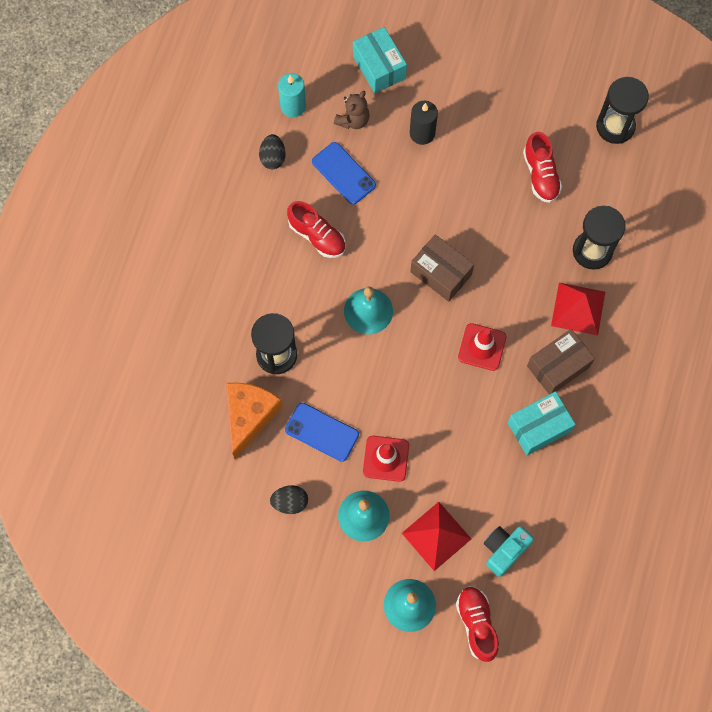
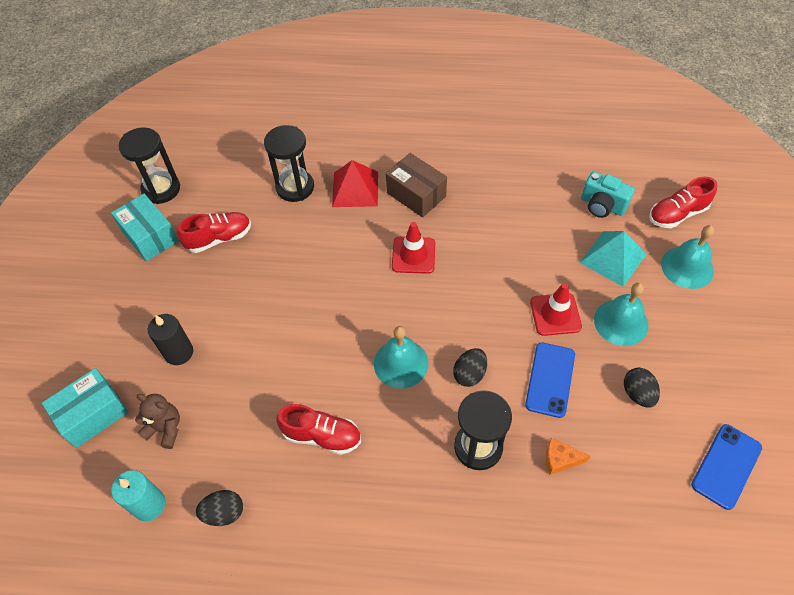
camera: 100 degrees left, 15 degrees down
orange cheese [226,382,283,460] -> orange cheese [546,438,591,475], size x0.49
red shoe [287,201,346,258] -> red shoe turned 75 degrees clockwise [276,404,361,455]
blue phone [312,142,376,205] -> blue phone moved to [691,424,762,510]
red pyramid [402,502,471,571] -> turquoise pyramid [580,231,646,287]
brown box [410,234,474,302] -> none
turquoise box [508,391,576,455] -> turquoise box moved to [111,194,179,261]
none -> black egg [453,348,487,387]

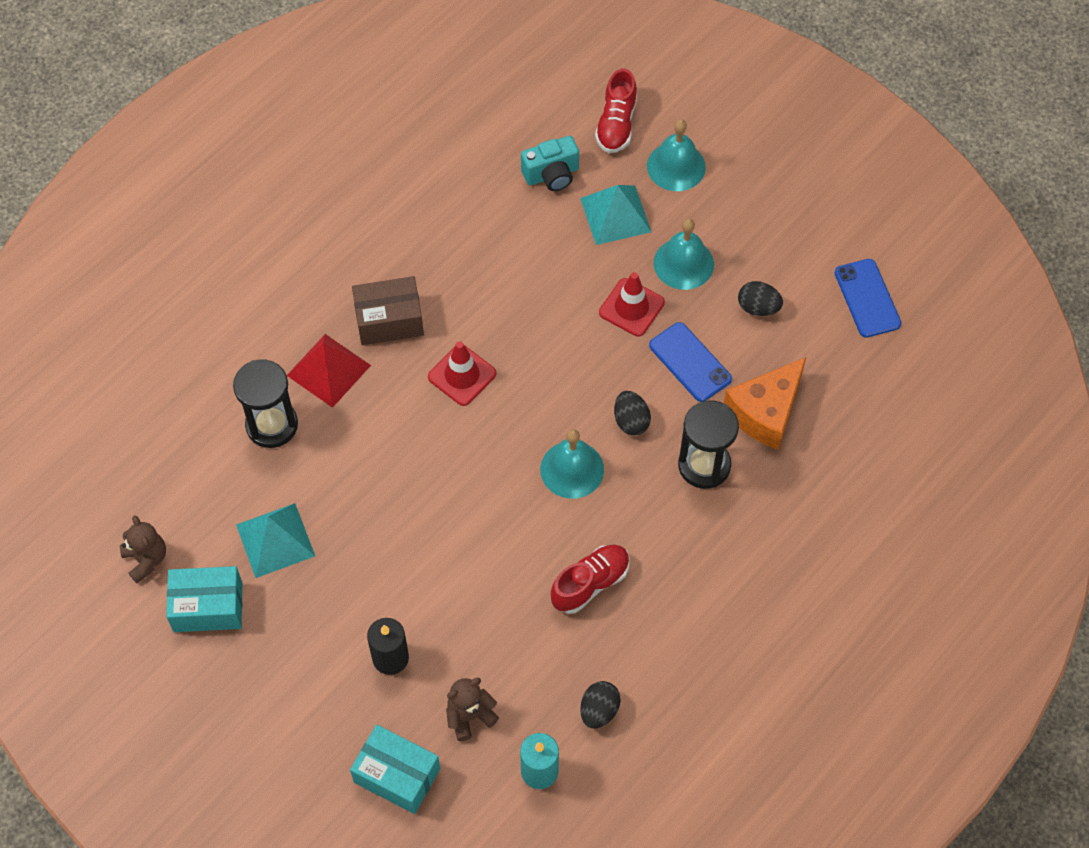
camera: 55 degrees left, 5 degrees up
turquoise box [42,368,129,448] -> turquoise box turned 60 degrees counterclockwise [350,724,440,814]
black hourglass [118,127,180,204] -> brown teddy bear [120,516,166,583]
red shoe [177,212,251,253] -> turquoise pyramid [236,503,315,578]
orange cheese [546,438,591,475] -> orange cheese [724,357,806,450], size x2.06

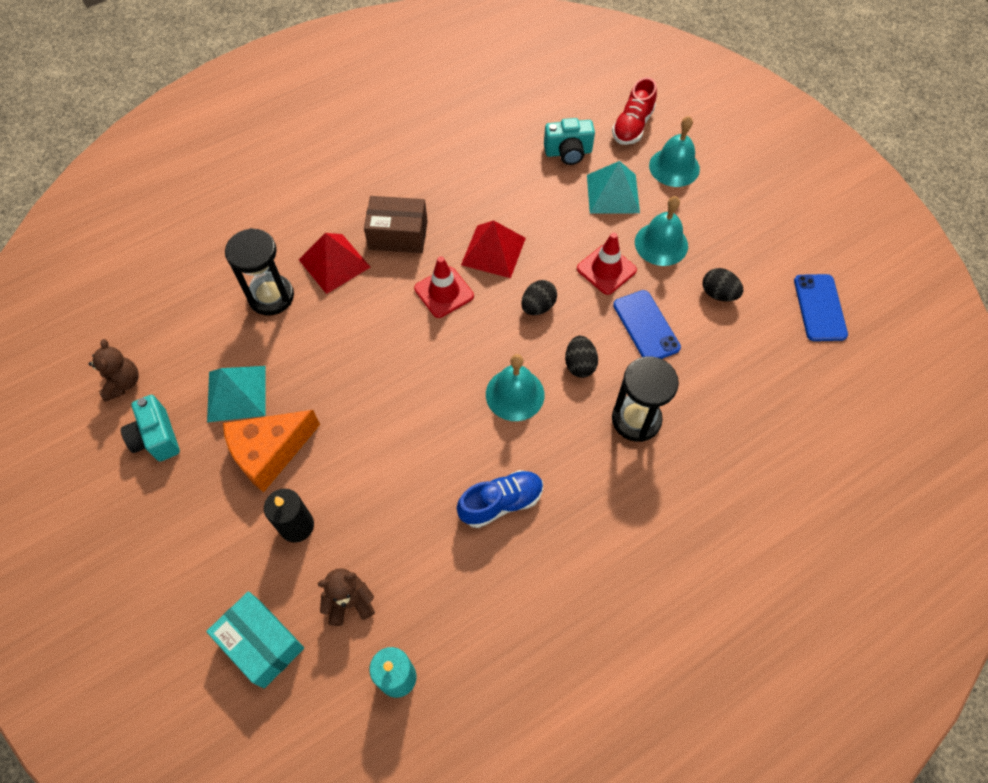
camera: 15 degrees right, 0 degrees up
turquoise box [166,566,242,632] -> turquoise camera [121,395,180,461]
red shoe [551,545,630,614] -> blue shoe [457,470,543,528]
black egg [580,681,621,728] -> black egg moved to [521,280,557,315]
orange cheese [724,357,806,450] -> orange cheese moved to [223,410,320,492]
none -> red pyramid [461,220,526,278]

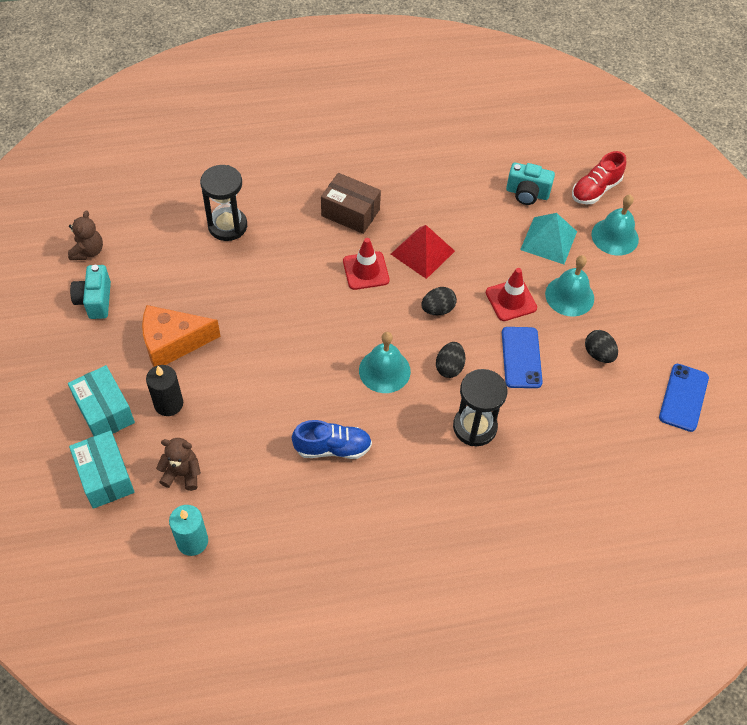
camera: 20 degrees right, 5 degrees down
turquoise pyramid [207,366,266,422] -> none
red pyramid [299,233,370,294] -> none
none -> turquoise box [68,365,135,436]

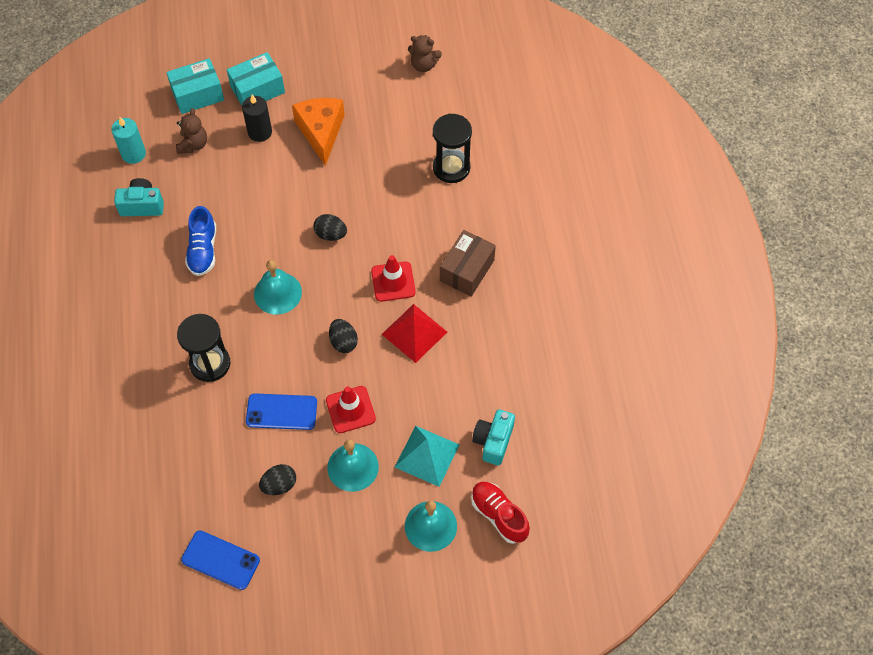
camera: 95 degrees right, 5 degrees up
turquoise camera [70,265,111,319] -> turquoise camera moved to [114,178,164,216]
black egg [436,342,465,378] -> black egg moved to [313,214,347,241]

